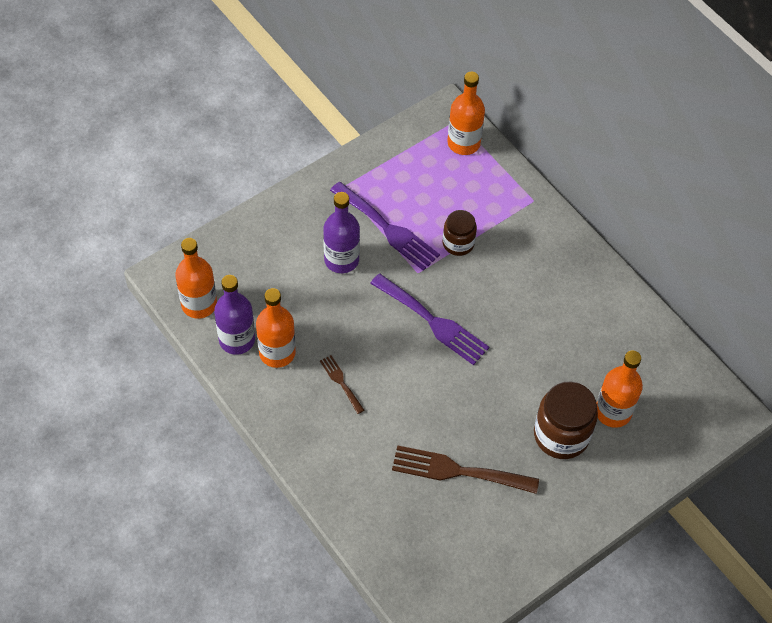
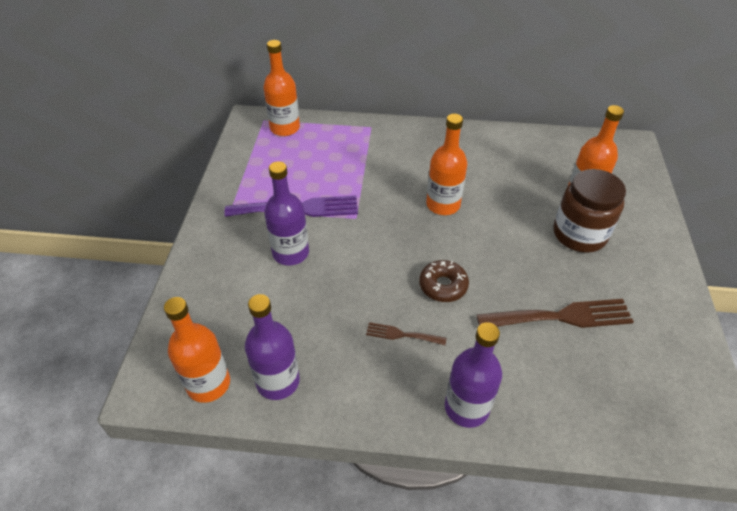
camera: 45 degrees left, 10 degrees down
orange bottle [256,288,296,368] -> orange bottle moved to [426,114,467,215]
purple fork [370,273,489,365] -> none
brown fork [392,445,539,494] -> brown fork turned 150 degrees counterclockwise [477,299,634,328]
brown jar [443,210,477,256] -> none
none -> brown donut [419,260,469,302]
none -> purple bottle [445,322,502,428]

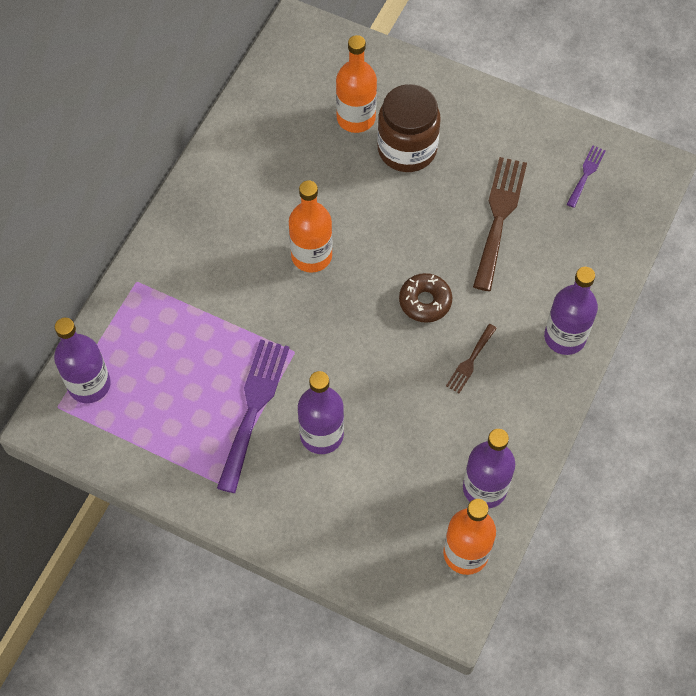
camera: 70 degrees left, 15 degrees up
orange bottle [263,40,300,136] -> purple bottle [54,318,111,403]
none -> purple fork [567,146,606,208]

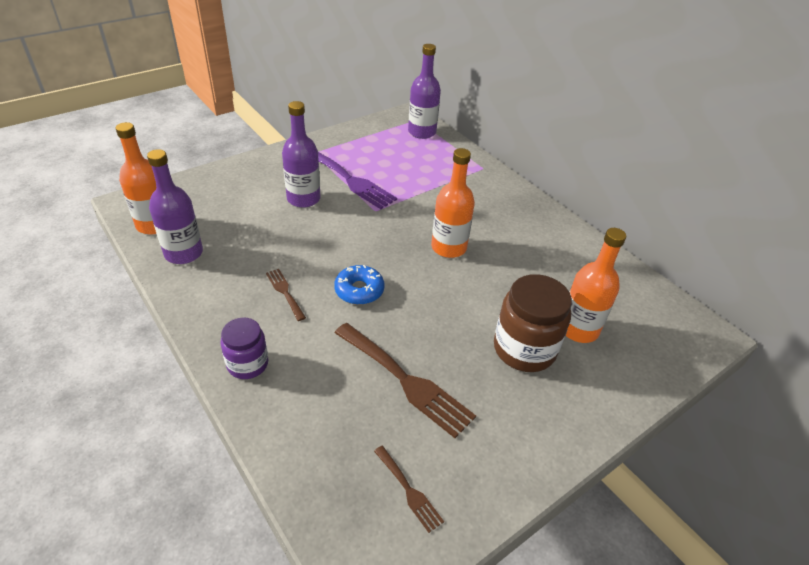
camera: 115 degrees right, 20 degrees down
brown donut [399,273,452,323] -> blue donut [334,265,385,305]
purple bottle [544,267,598,355] -> purple jar [220,317,268,379]
purple fork [567,146,606,208] -> brown fork [374,446,444,533]

